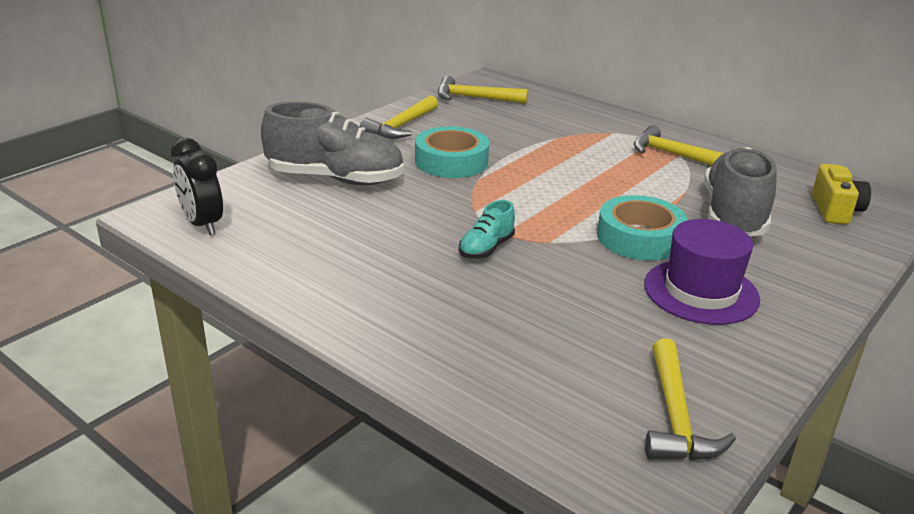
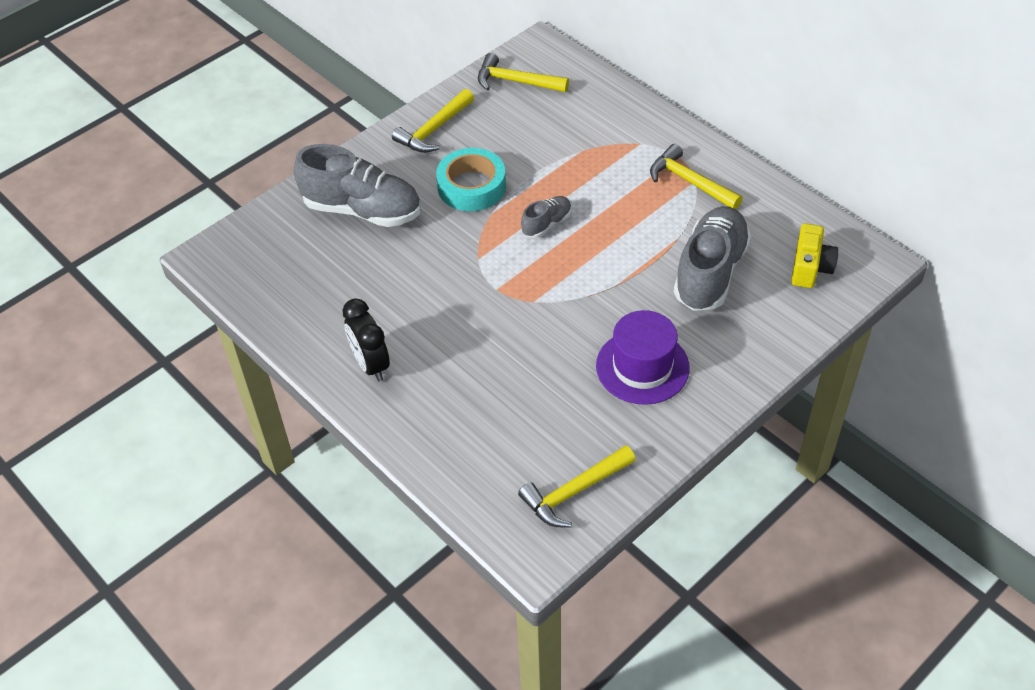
camera: 10 degrees right, 20 degrees up
black clock [171,138,223,235] -> black clock moved to [342,298,390,382]
turquoise shoe [459,200,515,259] -> none
turquoise tape [597,195,688,261] -> none
yellow hammer [645,338,736,461] -> yellow hammer turned 45 degrees clockwise [518,445,635,527]
none -> grey shoe [521,196,572,238]

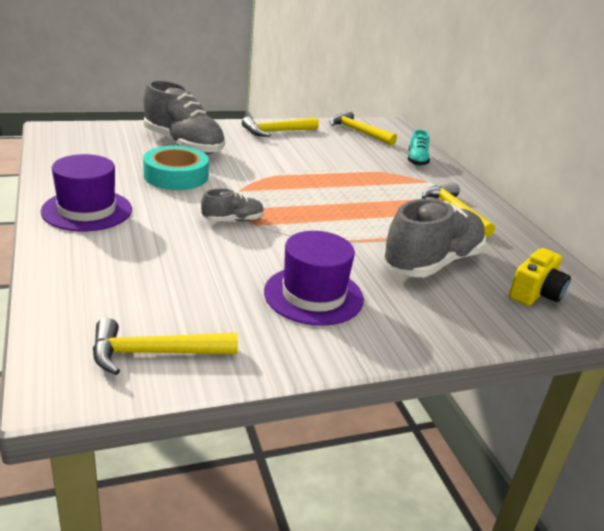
camera: 20 degrees right, 20 degrees down
black clock [342,298,390,382] -> purple hat [41,154,132,231]
turquoise tape [436,148,506,211] -> turquoise tape moved to [143,146,209,190]
grey shoe [521,196,572,238] -> grey shoe moved to [201,189,264,222]
none -> turquoise shoe [408,130,430,166]

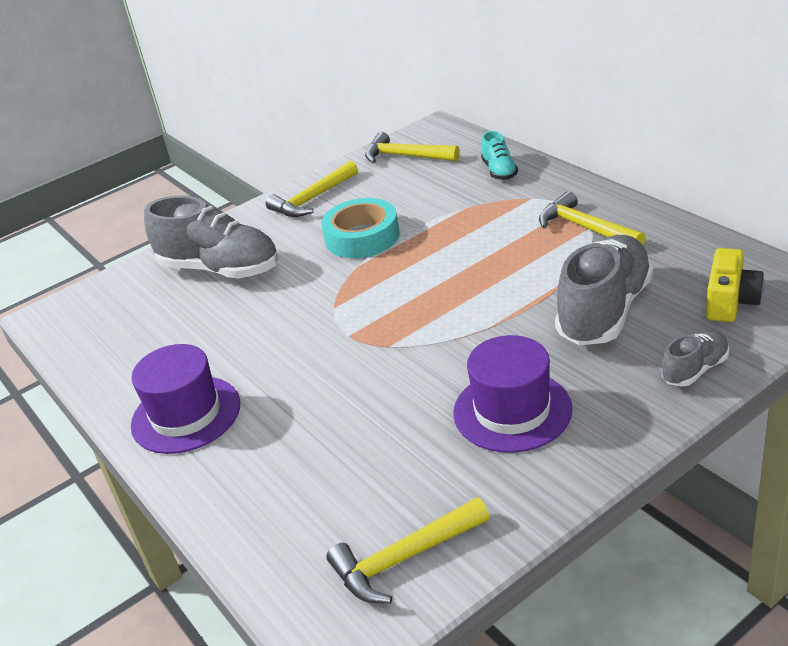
camera: 10 degrees left, 5 degrees up
turquoise tape [143,146,209,190] -> turquoise tape moved to [321,198,400,258]
grey shoe [201,189,264,222] -> grey shoe moved to [662,332,729,387]

